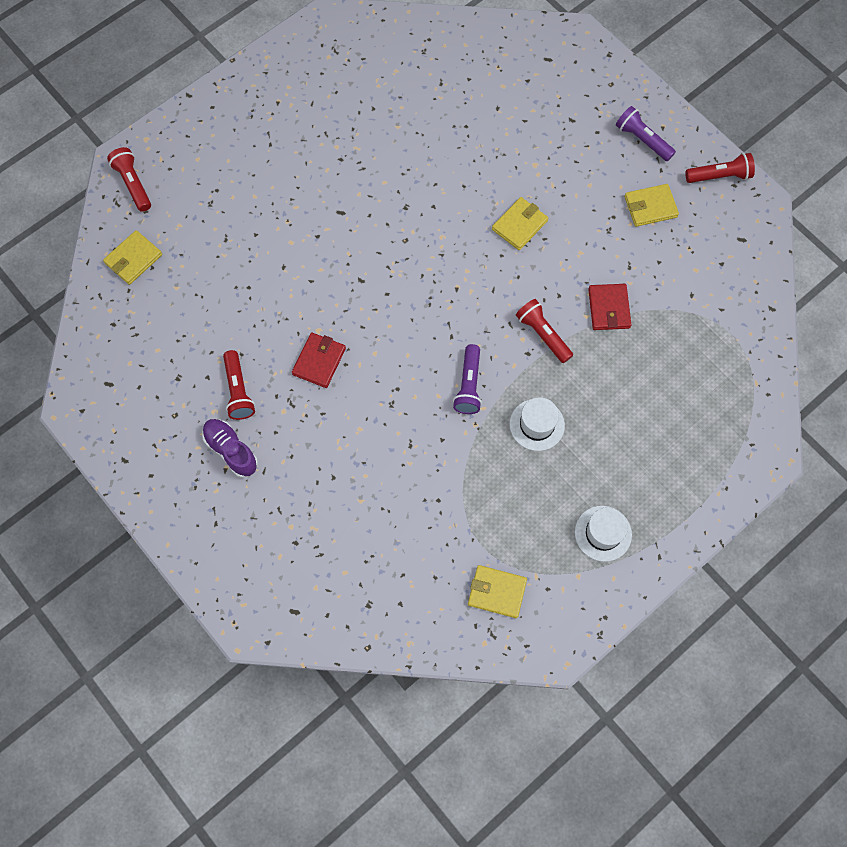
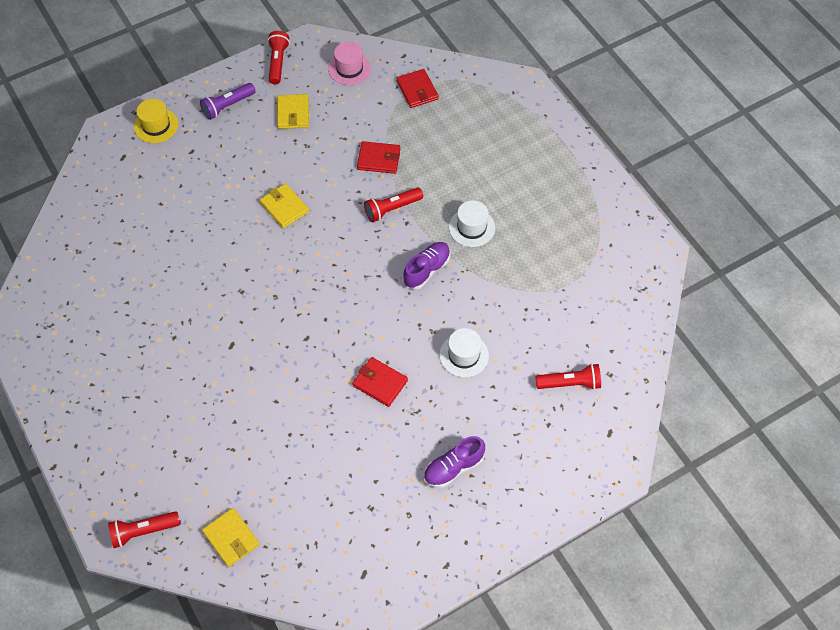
camera: 80 degrees left, 10 degrees down
red flashlight [223,350,255,420] -> red flashlight moved to [536,364,601,390]
purple flashlight [453,344,482,414] -> purple shoe [403,242,450,289]
yellow wallet [468,565,527,618] -> none
white hat [575,506,632,562] -> white hat moved to [439,328,489,378]
none -> yellow hat [134,99,178,143]
none -> pink hat [328,42,371,85]
none -> red wallet [396,69,439,108]

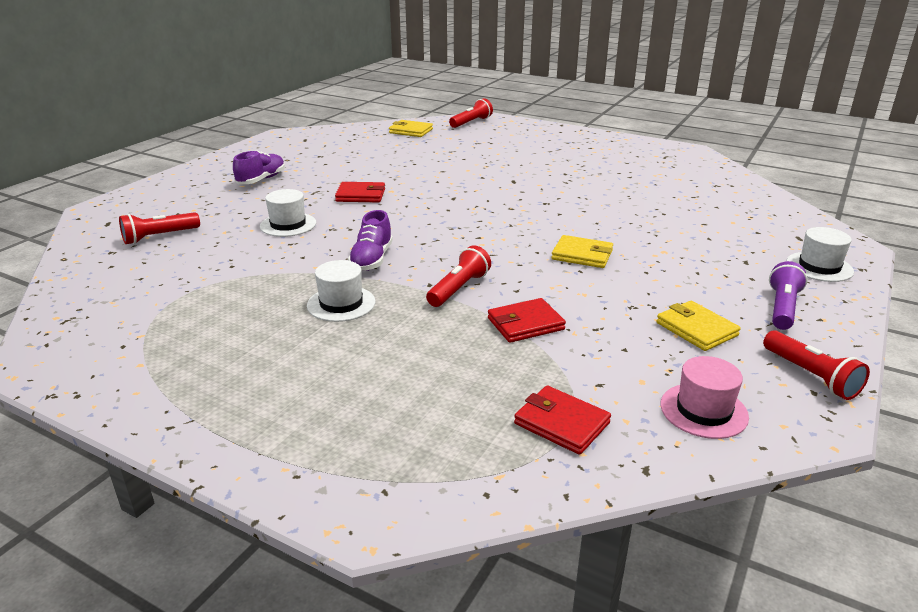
camera: 150 degrees right, 30 degrees down
yellow hat [134,99,178,143] -> white hat [786,227,854,282]

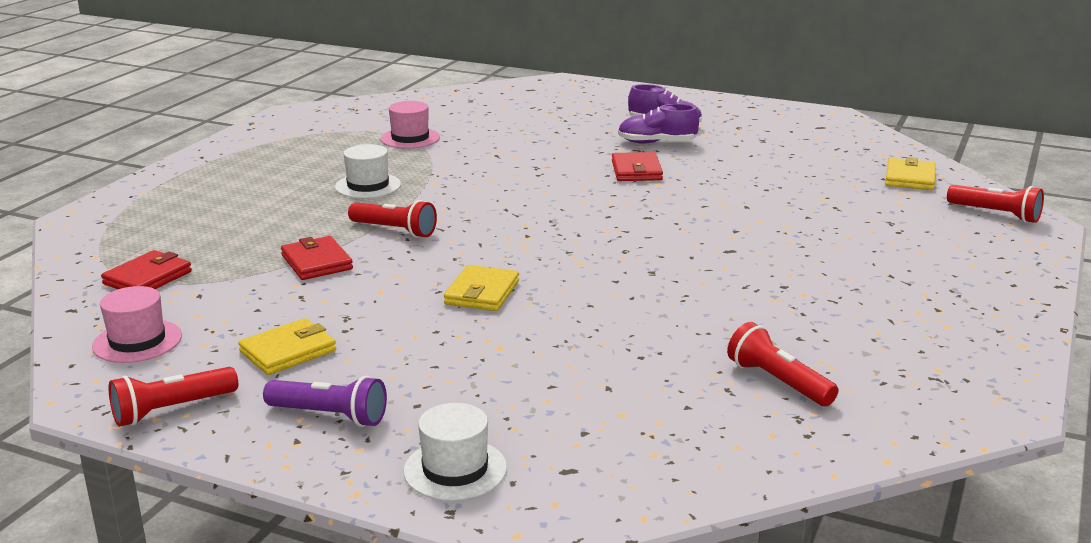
camera: 85 degrees right, 5 degrees down
red flashlight [119,212,200,244] -> red flashlight moved to [727,322,838,406]
white hat [260,189,316,237] -> none
purple shoe [348,210,393,271] -> purple shoe moved to [618,104,699,144]
none -> pink hat [380,101,440,149]

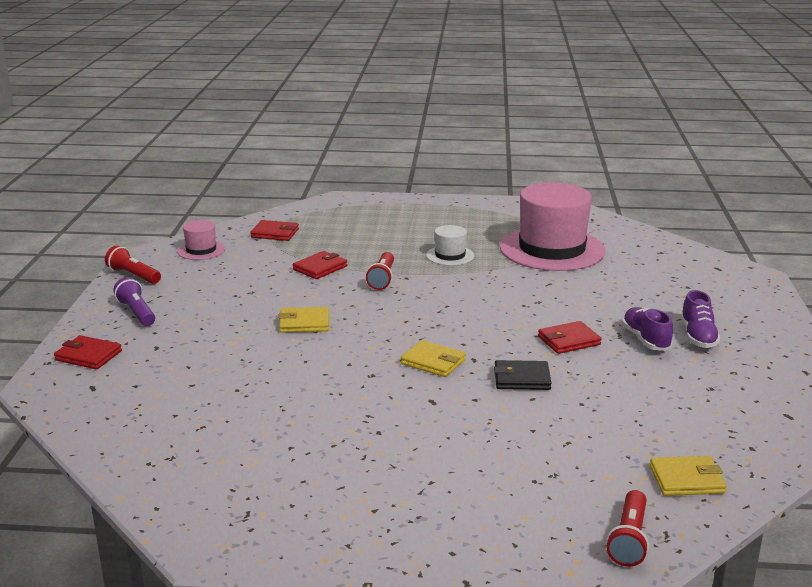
camera: 70 degrees right, 0 degrees up
yellow wallet [238,318,336,375] -> yellow wallet moved to [401,340,466,377]
purple flashlight [263,376,387,427] -> purple flashlight turned 150 degrees clockwise [113,277,155,326]
pink hat [380,101,440,149] -> pink hat [500,183,605,271], size x2.21
white hat [404,403,507,501] -> red wallet [54,335,122,370]
red flashlight [727,322,838,406] -> none
none -> black wallet [494,360,552,390]

